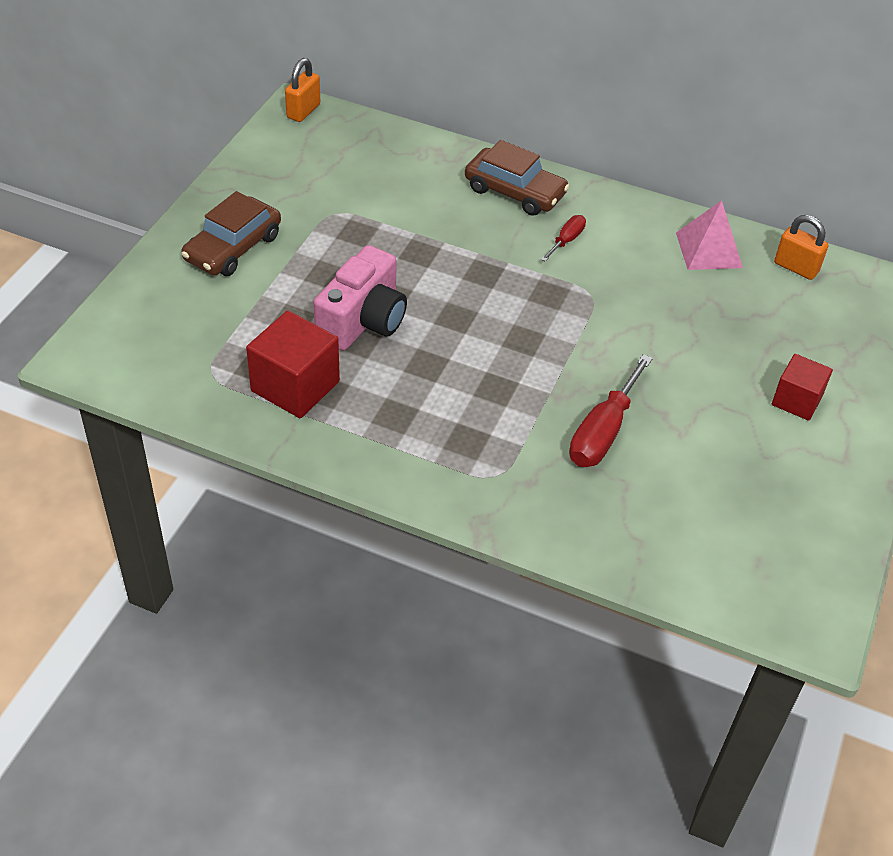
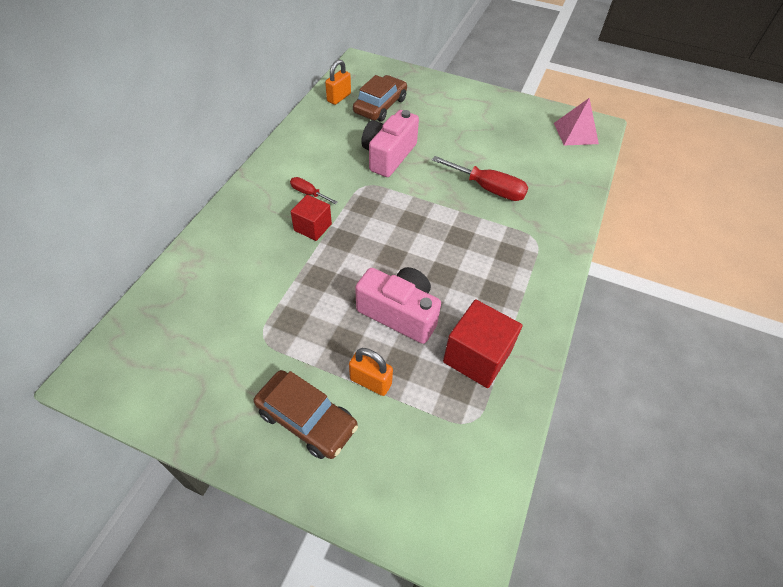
camera: 90 degrees left, 5 degrees up
orange padlock [285,58,320,122] -> orange padlock moved to [349,348,393,396]
brown car [465,140,570,216] -> brown car moved to [353,75,407,122]
pink pyramid [676,200,743,270] -> pink pyramid moved to [554,98,599,145]
red cube [772,354,833,421] -> red cube moved to [291,195,332,241]
none -> pink camera [361,110,419,177]

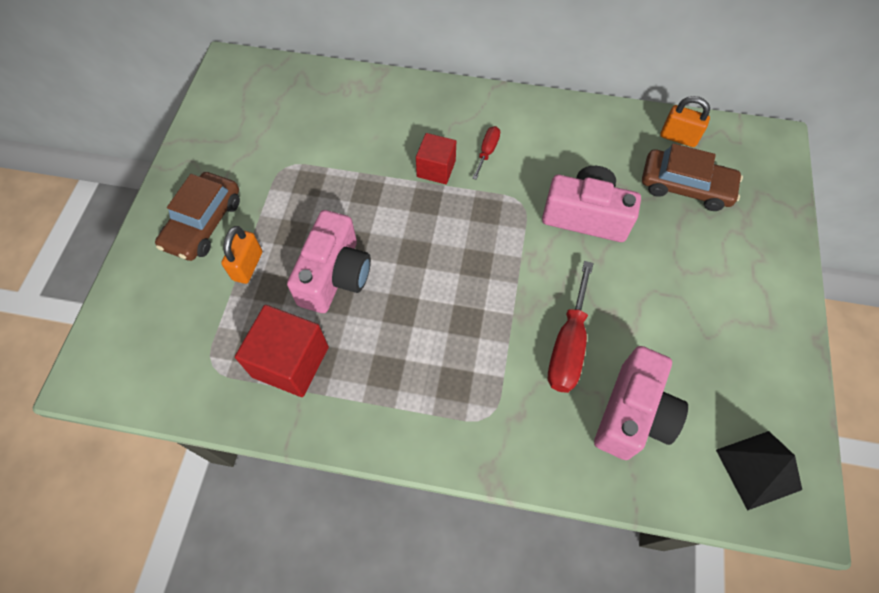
camera: 80 degrees right, 10 degrees up
pink pyramid [554,98,599,145] -> black pyramid [716,431,802,511]
none -> pink camera [594,346,688,460]

